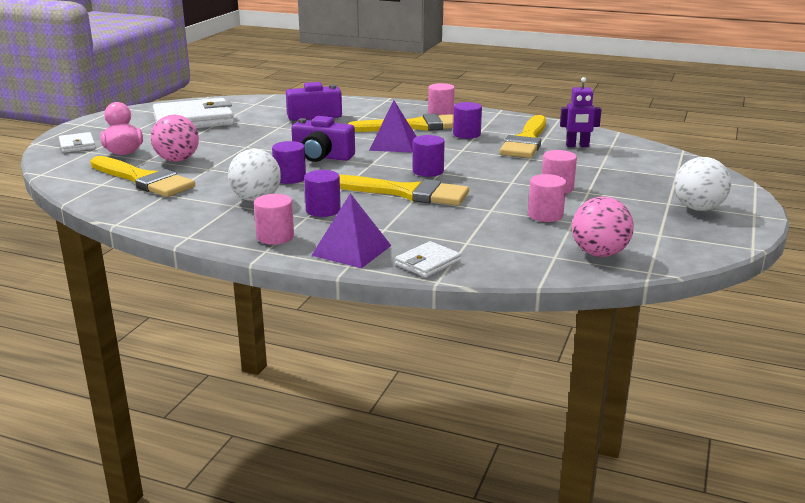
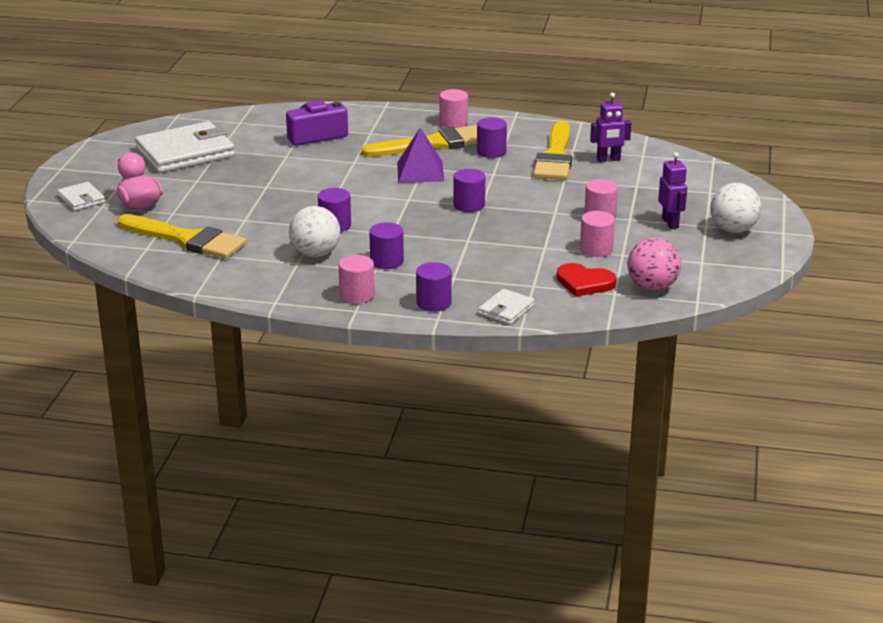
camera: 10 degrees left, 5 degrees up
pink ball [151,115,199,162] -> none
purple camera [291,116,355,162] -> none
purple pyramid [311,193,392,268] -> purple cylinder [416,262,452,311]
yellow brush [339,175,469,205] -> none
none -> red heart [557,263,616,297]
none -> purple robot [658,152,687,229]

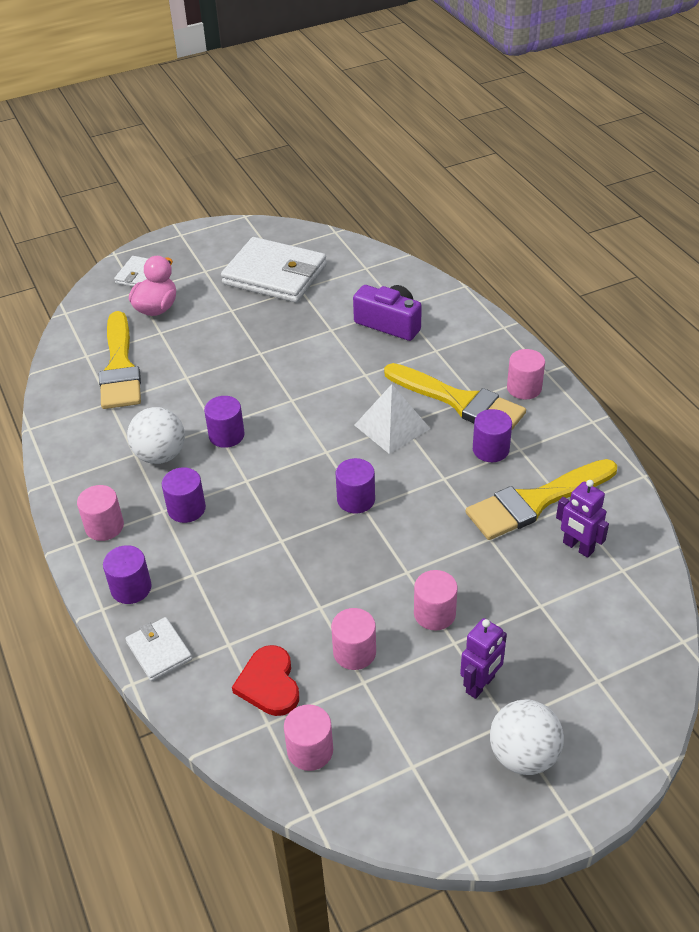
camera: 55 degrees right, 15 degrees up
purple pyramid [397,128,444,182] -> white pyramid [354,384,430,454]
white wallet [478,289,535,325] -> white wallet turned 60 degrees clockwise [125,617,192,681]
pink ball [628,237,681,291] -> pink cylinder [284,704,333,771]

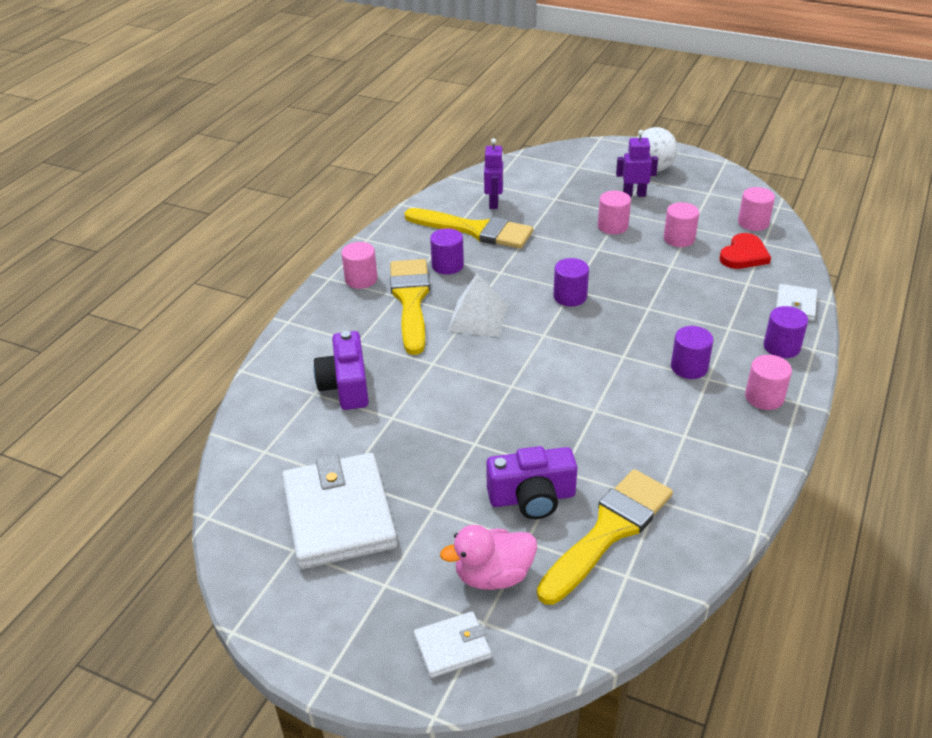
camera: 130 degrees left, 5 degrees down
white ball [127,407,185,464] -> none
purple cylinder [204,396,245,448] -> none
none -> purple camera [486,446,577,519]

